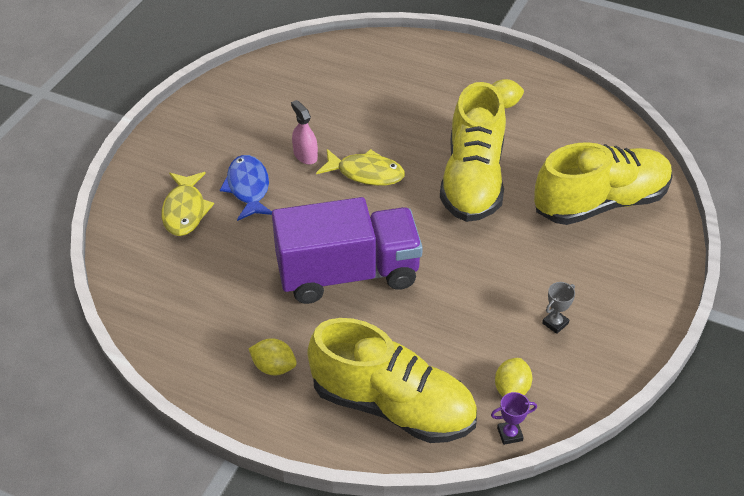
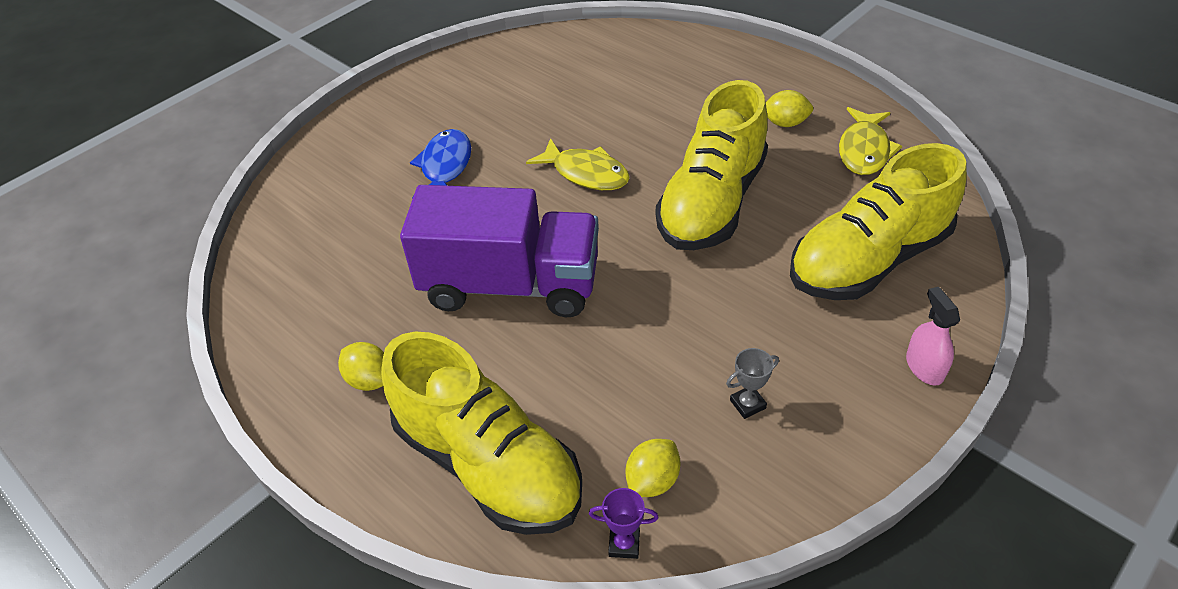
camera: 20 degrees right, 0 degrees up
yellow fish [162,172,214,236] -> yellow fish moved to [839,107,902,175]
pink spray bottle [291,100,318,165] -> pink spray bottle moved to [906,287,960,386]
yellow shoe [534,142,673,225] -> yellow shoe turned 150 degrees clockwise [790,143,967,300]

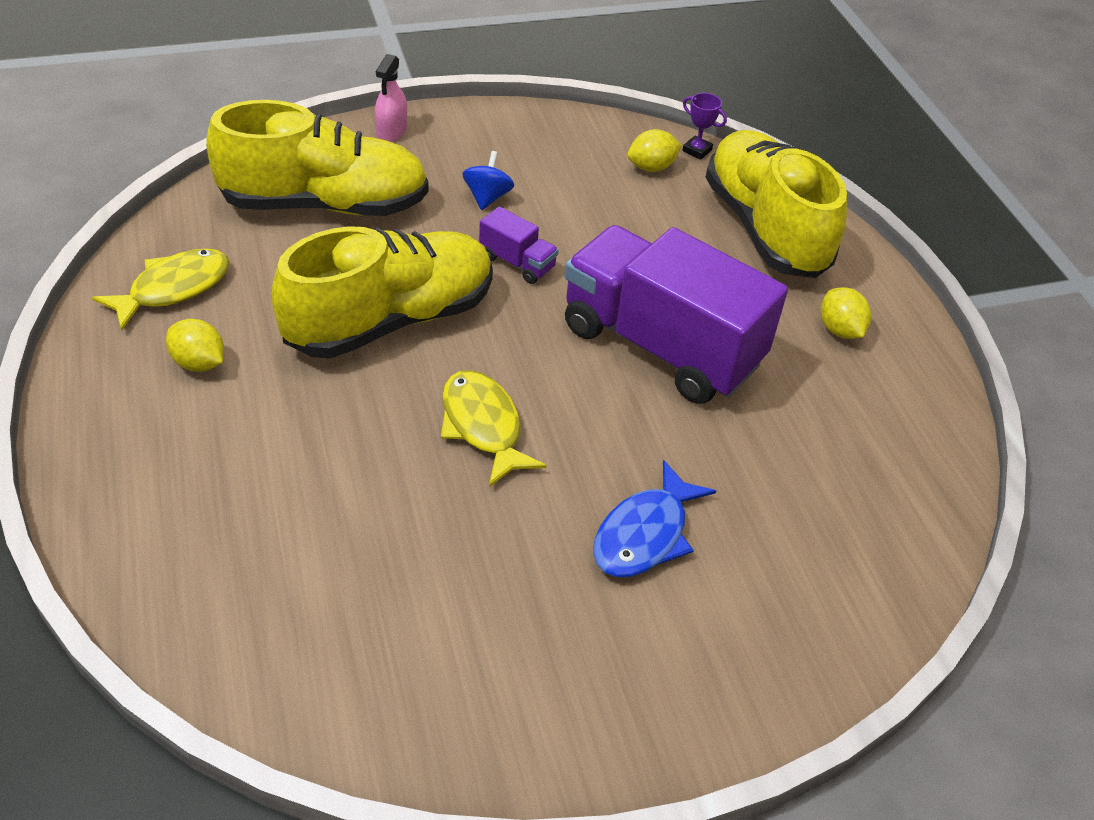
camera: 155 degrees left, 0 degrees up
grey trophy [726,348,779,419] -> none
none -> blue spinning top [462,151,514,210]
none -> purple truck [479,206,559,284]

